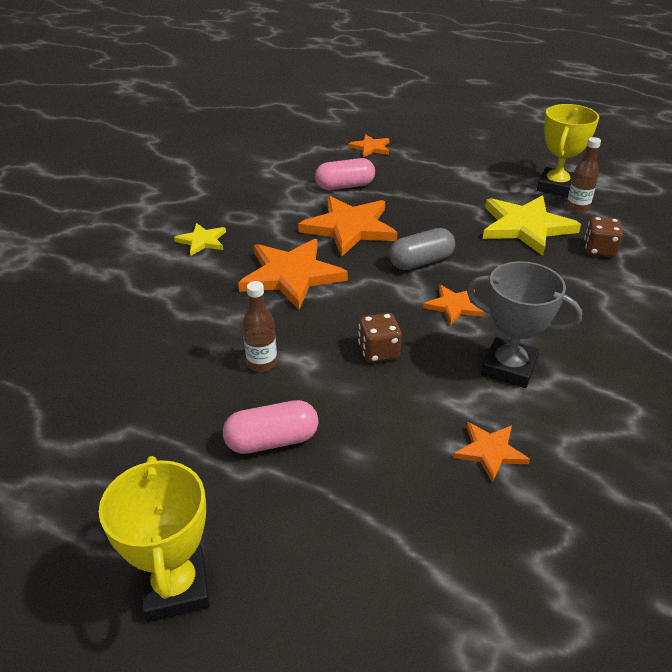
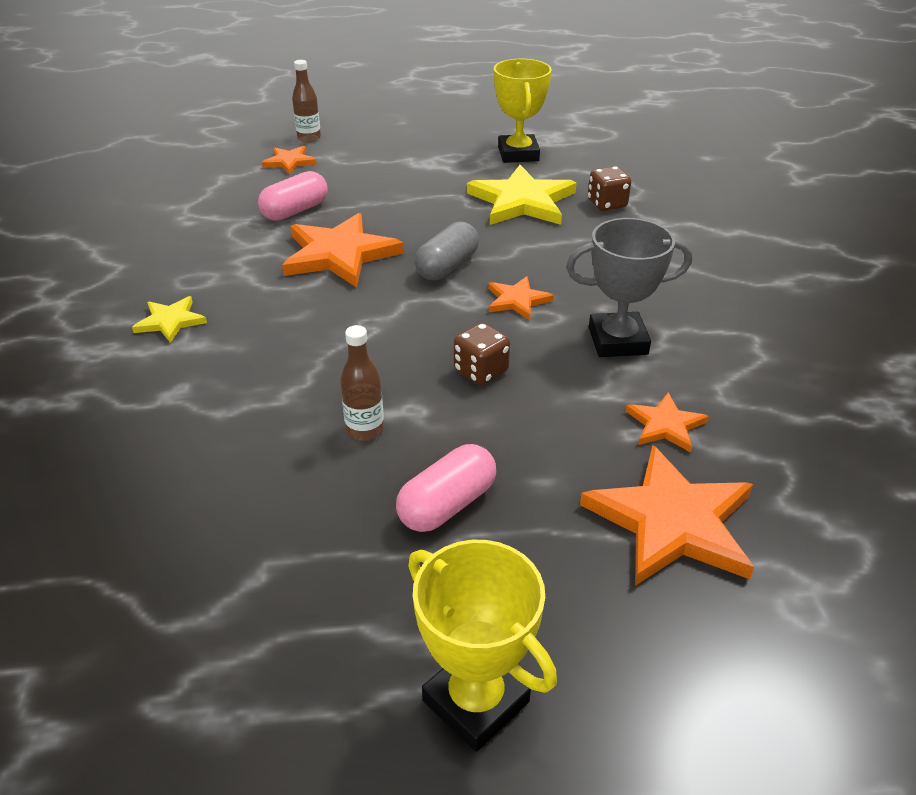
camera: 30 degrees left, 0 degrees up
orange star [238,239,348,310] -> orange star moved to [580,445,754,586]
brown bottle [566,137,601,213] -> brown bottle moved to [292,60,321,143]

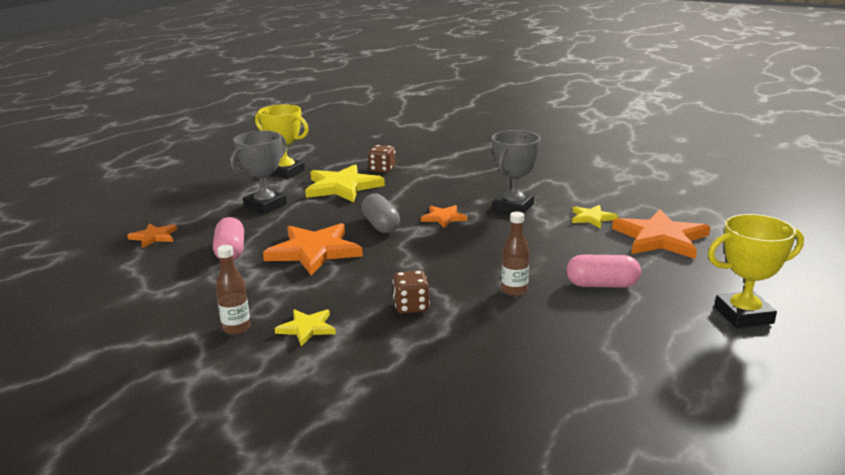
camera: 55 degrees left, 15 degrees down
brown bottle [292,60,321,143] -> brown bottle moved to [216,245,251,335]
pink capsule [396,444,496,532] -> pink capsule turned 75 degrees counterclockwise [566,254,641,288]
brown dice [454,323,510,385] -> brown dice moved to [392,271,430,314]
orange star [625,393,709,453] -> yellow star [572,205,618,228]
none -> grey trophy [230,131,287,214]

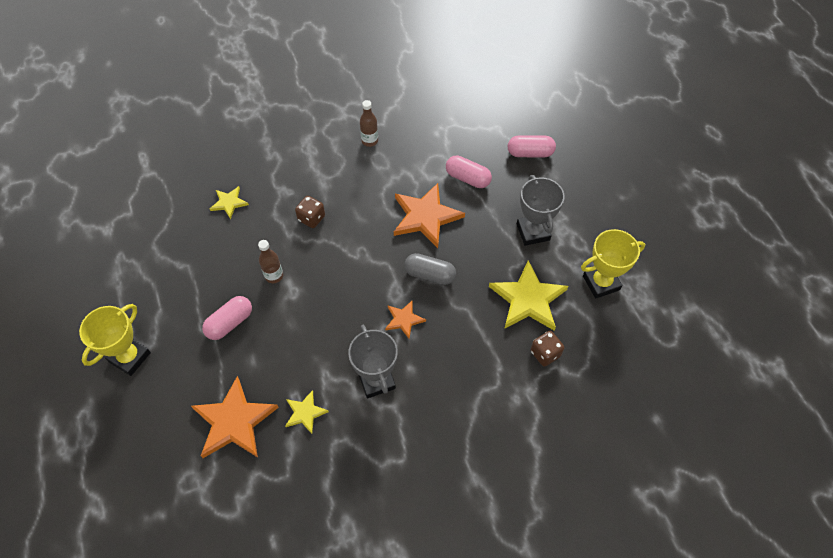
camera: 130 degrees right, 35 degrees up
orange star [127,223,177,248] -> pink capsule [508,135,556,157]
yellow star [274,309,336,346] -> yellow star moved to [210,186,249,219]

